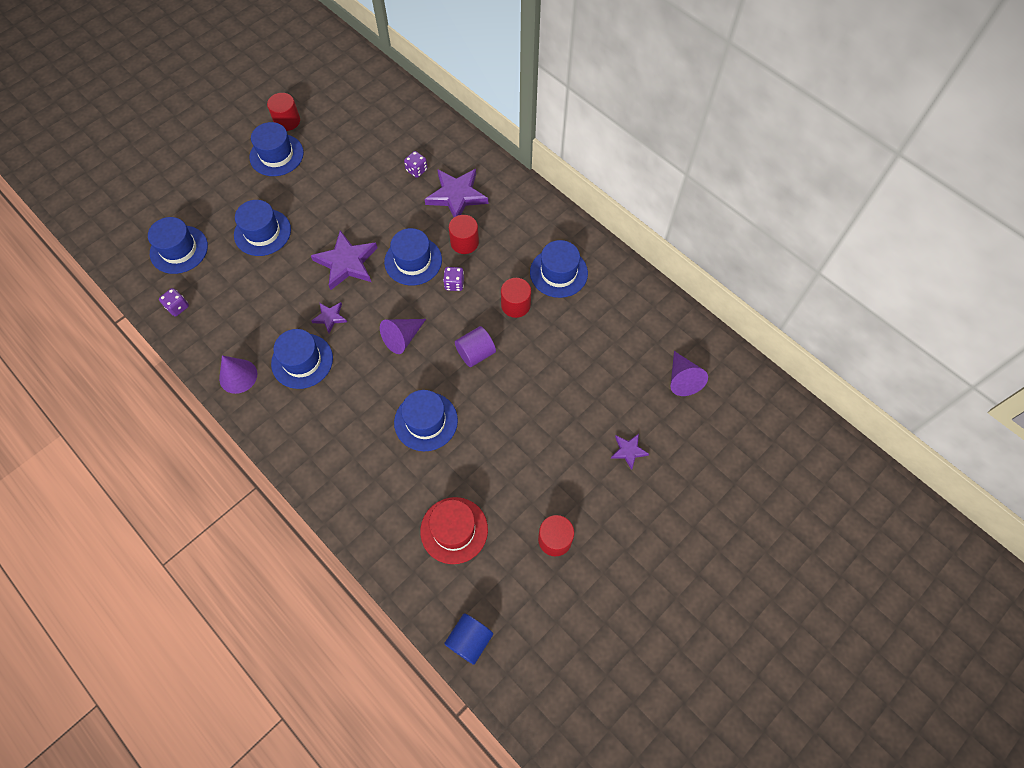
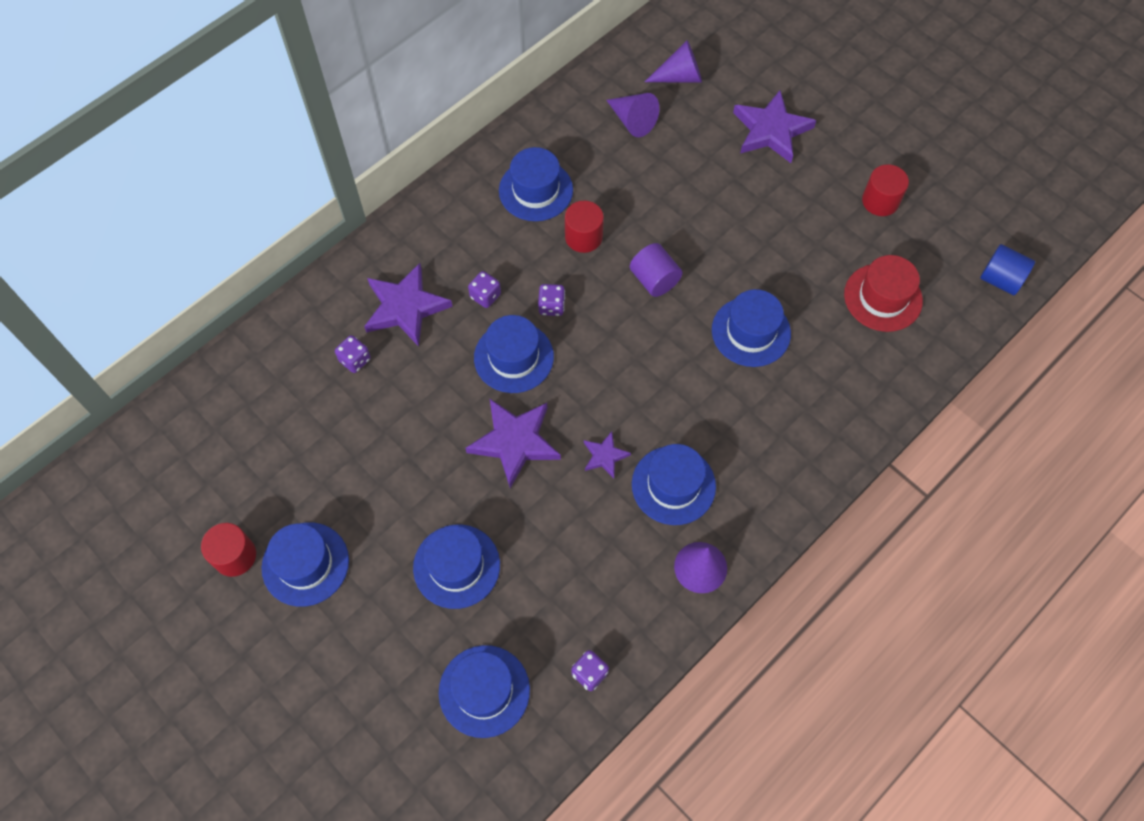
camera: 90 degrees left, 0 degrees up
purple cone [380,319,426,354] -> purple cone moved to [606,93,659,137]
red cylinder [449,215,479,254] -> purple dice [468,271,501,308]
purple star [611,434,649,470] -> purple star [733,90,816,163], size x1.94

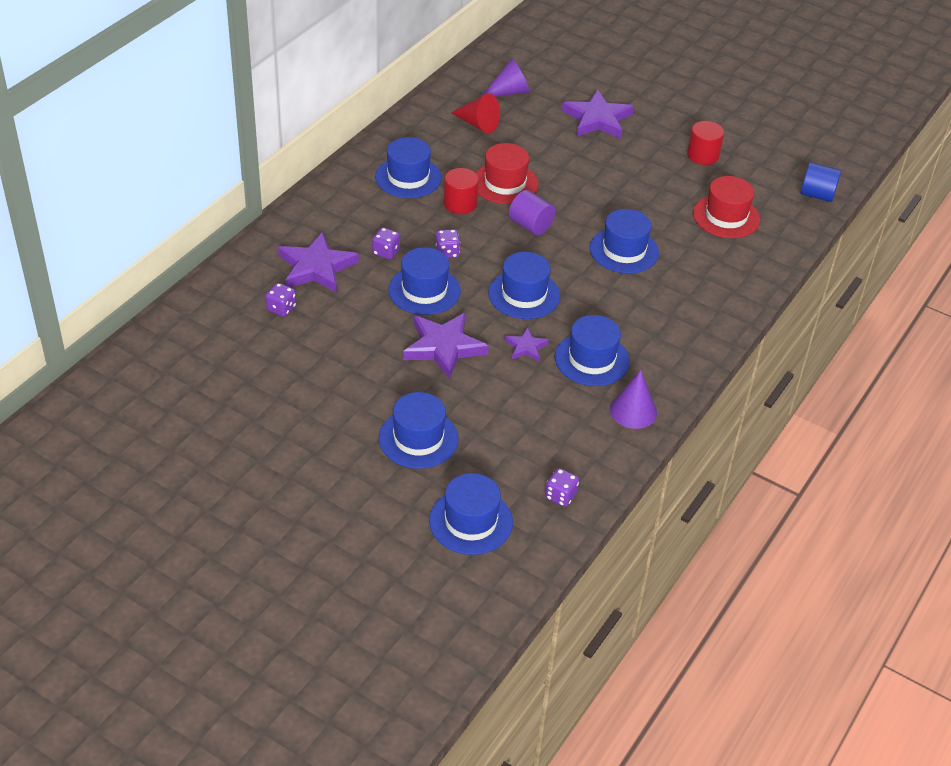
camera: 15 degrees left, 20 degrees down
red cylinder [201,523,256,577] -> none
blue hat [261,522,349,607] -> blue hat moved to [488,252,560,319]
purple cone [606,93,659,137] -> red cone [451,94,500,133]
none -> red hat [475,143,538,204]

